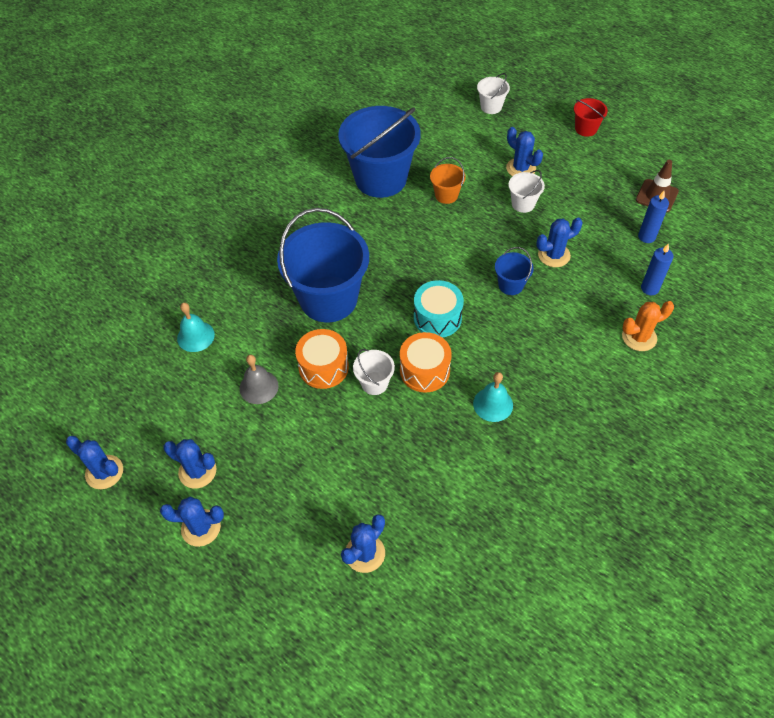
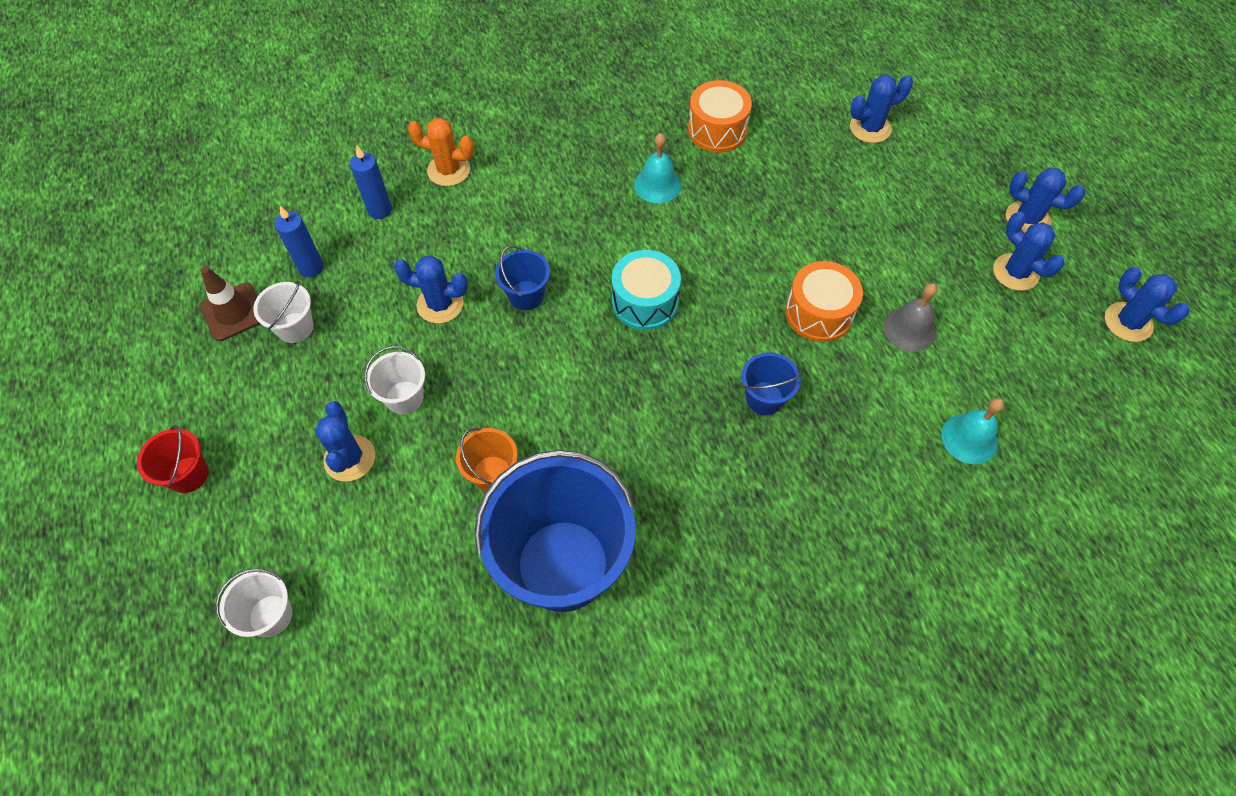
camera: 150 degrees left, 5 degrees up
blue bucket [277,208,369,322] -> blue bucket [741,352,802,415], size x0.44
white bucket [353,349,395,395] -> white bucket moved to [253,281,314,343]
orange drum [400,332,452,393] -> orange drum moved to [688,80,752,153]

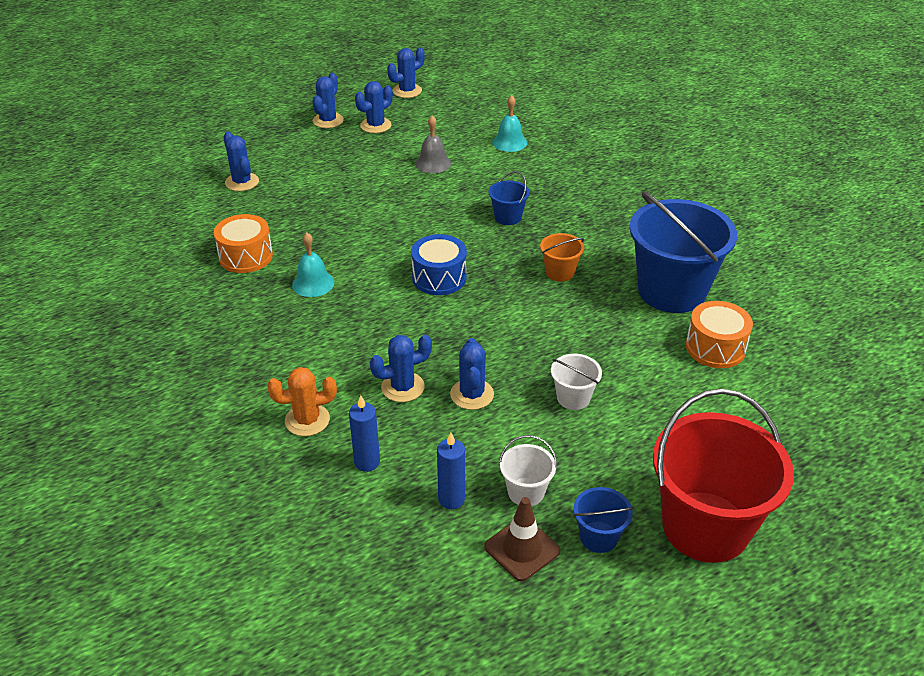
camera: 100 degrees left, 20 degrees down
red bucket [137,425,209,493] -> red bucket [653,389,794,563], size x2.28
white bucket [216,569,292,637] -> none
blue cactus [315,401,375,482] -> blue cactus moved to [370,335,432,402]
orange cactus [408,118,474,186] -> orange cactus turned 75 degrees clockwise [267,367,337,436]
orange bucket [456,428,518,492] -> orange bucket moved to [540,233,584,282]
blue bucket [495,245,550,310] -> blue bucket moved to [573,487,634,553]
turquoise drum [612,250,681,330] -> blue drum [411,234,467,295]
orange drum [786,261,863,342] -> orange drum moved to [686,301,753,368]

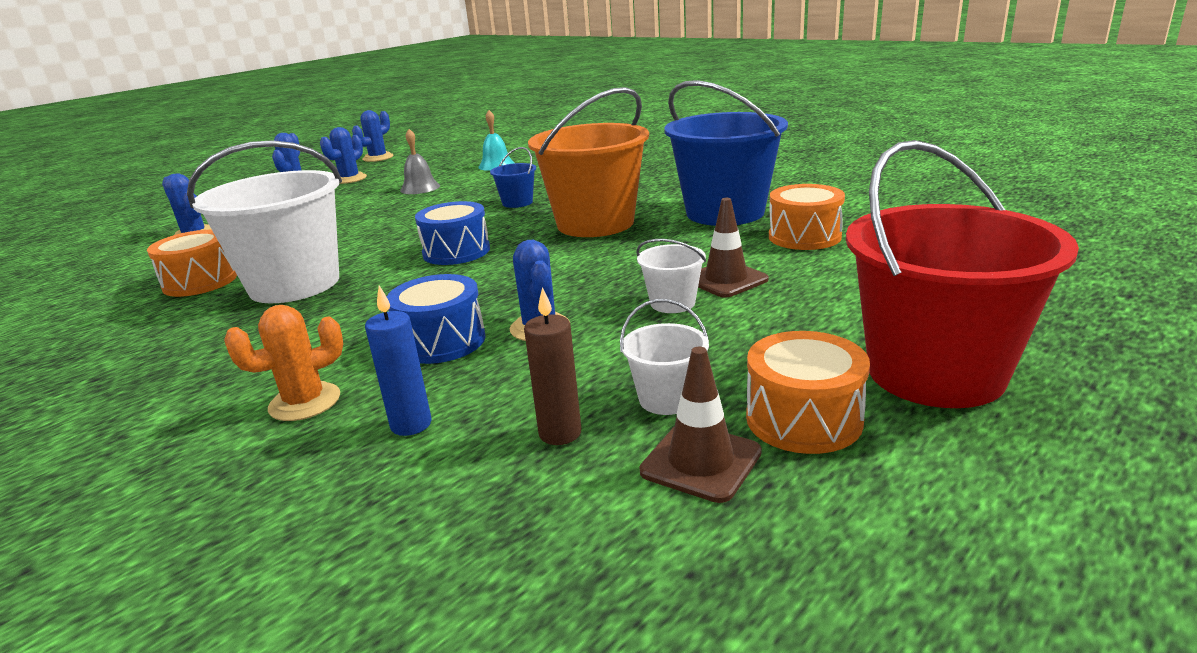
camera: 15 degrees left, 15 degrees down
turquoise bell [292,232,334,297] -> white bucket [187,140,342,303]
blue cactus [370,335,432,402] -> blue drum [387,274,485,364]
blue candle [437,432,465,509] -> brown candle [524,287,581,445]
orange bucket [540,233,584,282] -> orange bucket [528,87,649,237], size x2.28
blue bucket [573,487,634,553] -> orange drum [746,331,870,454]
none -> brown traffic cone [698,198,769,298]

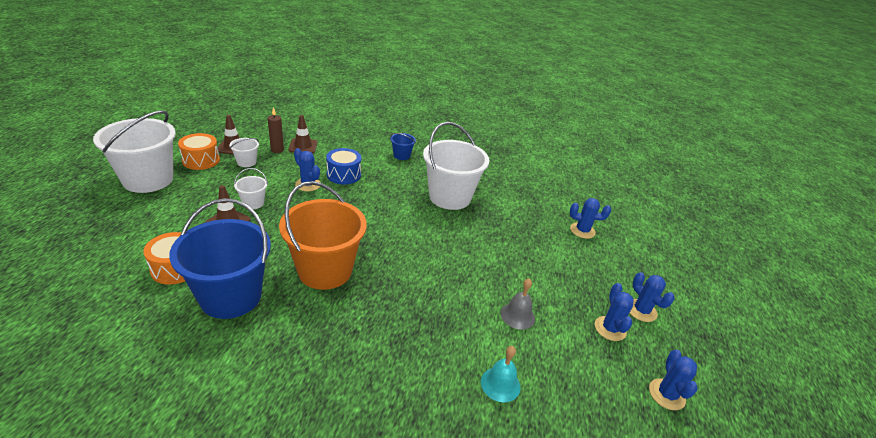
camera: 145 degrees right, 10 degrees up
orange drum [147,230,237,297] -> none
orange cactus [224,305,343,421] -> none
blue candle [365,286,432,436] -> none
blue drum [415,201,490,265] -> none
blue bucket [490,147,536,208] -> blue bucket moved to [390,133,416,160]
red bucket [846,140,1079,408] -> white bucket [93,110,176,193]
none -> brown traffic cone [288,115,318,154]

